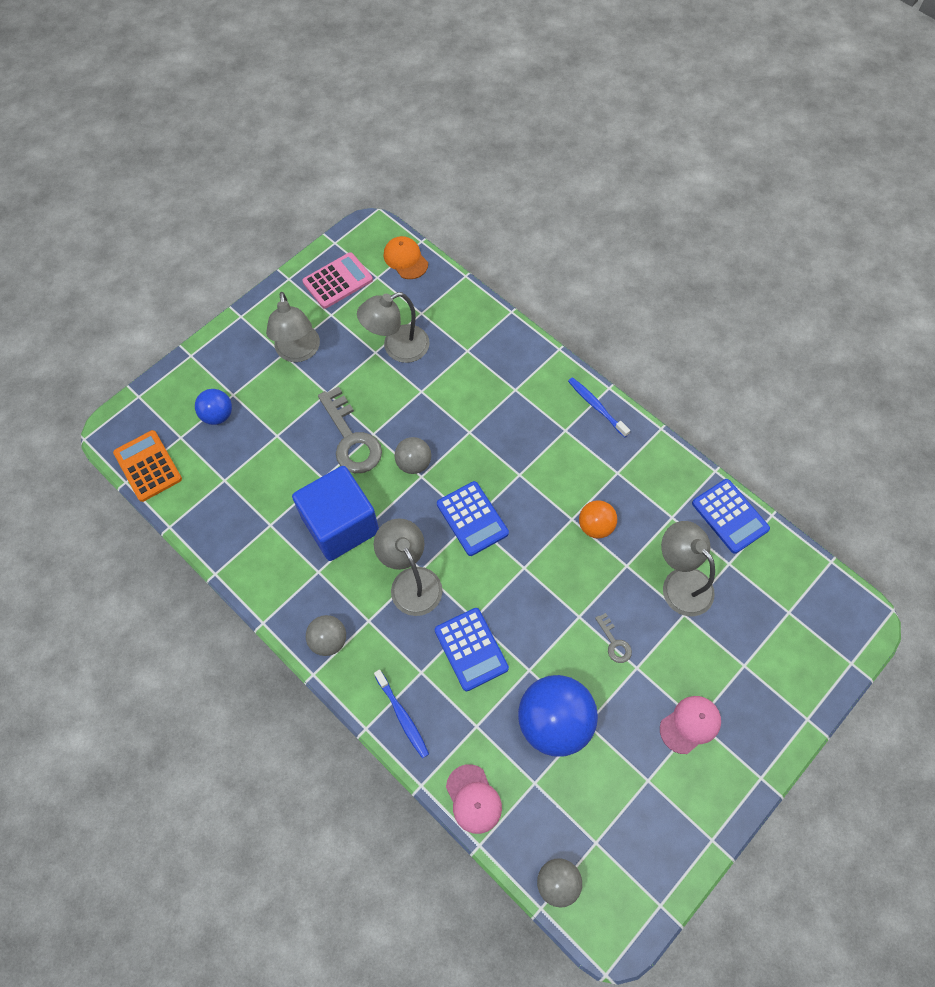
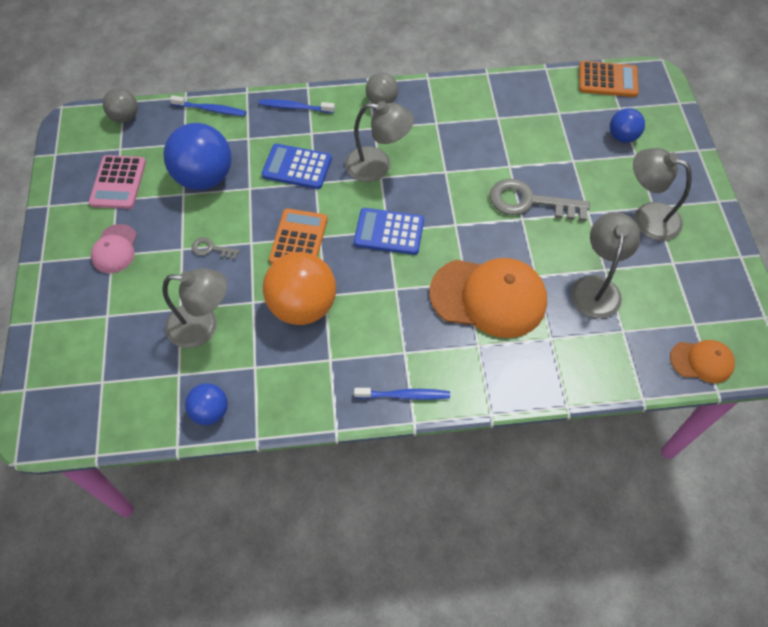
camera: 130 degrees right, 5 degrees down
blue cube [292,466,379,561] -> none
pink calculator [302,252,373,309] -> pink calculator moved to [89,155,146,209]
grey ball [394,437,431,474] -> none
pink cap [446,764,502,834] -> blue toothbrush [170,95,246,116]
orange ball [579,500,617,539] -> orange ball [263,252,336,325], size x1.86
blue calculator [692,479,770,554] -> blue ball [185,383,228,425]
none -> orange calculator [269,209,328,264]
none -> orange cap [429,258,547,338]

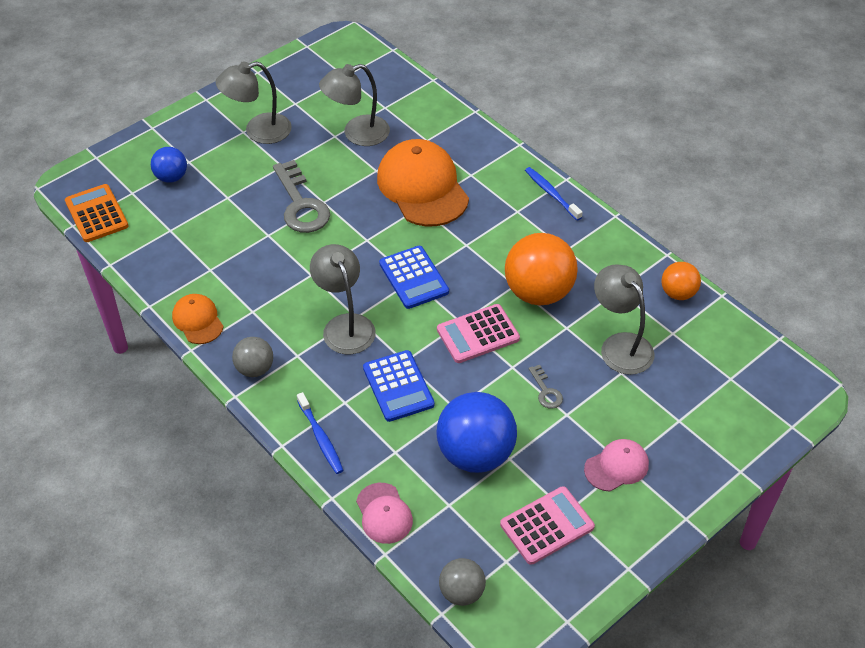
camera: 125 degrees left, 10 degrees down
blue toothbrush [170,95,246,116] -> pink cap [356,483,413,544]
blue ball [185,383,228,425] -> orange ball [661,262,701,300]
orange calculator [269,209,328,264] -> pink calculator [437,304,520,363]
grey lamp [633,148,692,241] -> grey lamp turned 75 degrees clockwise [216,61,292,144]
orange cap [670,340,735,383] -> orange cap moved to [172,294,224,344]

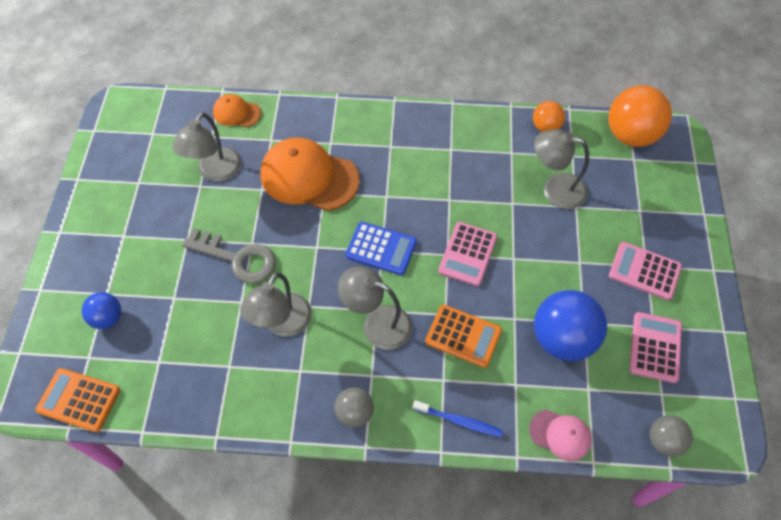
camera: 45 degrees left, 10 degrees up
orange cap [172,294,224,344] -> orange cap moved to [213,94,261,127]
grey lamp [216,61,292,144] -> grey lamp moved to [240,273,312,337]
blue calculator [363,350,434,422] -> orange calculator [425,304,502,368]
orange ball [505,233,578,305] -> orange ball moved to [608,85,672,147]
blue toothbrush [525,167,583,221] -> none
grey key [529,365,563,409] -> none
pink cap [584,439,649,492] -> pink calculator [609,242,682,300]

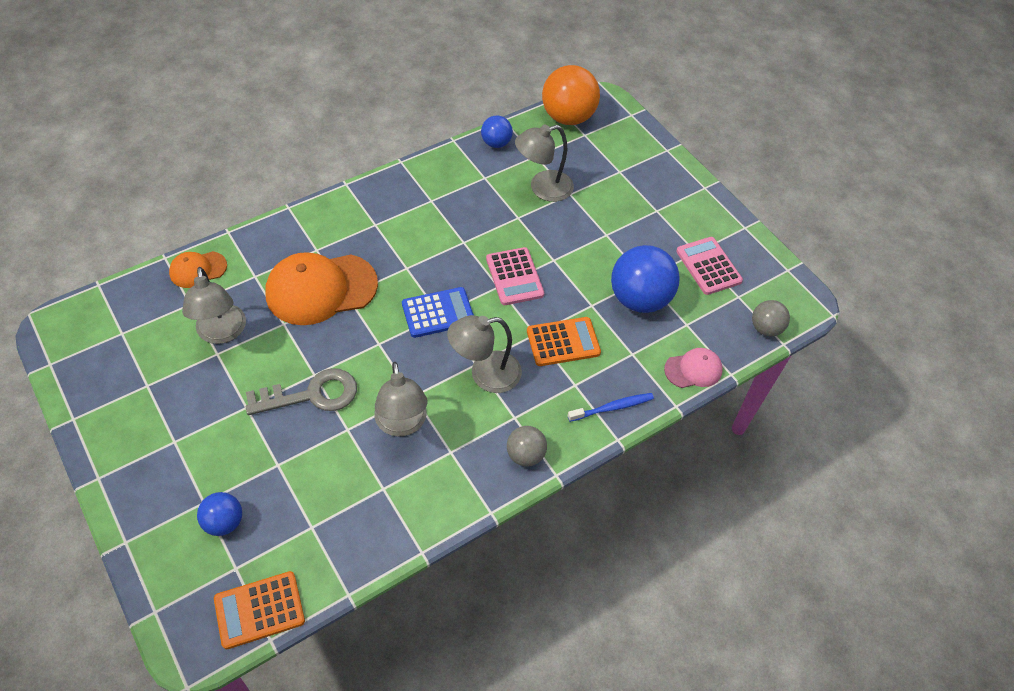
camera: 40 degrees left, 5 degrees down
orange ball [533,101,565,132] -> blue ball [481,116,513,148]
pink calculator [609,242,682,300] -> none

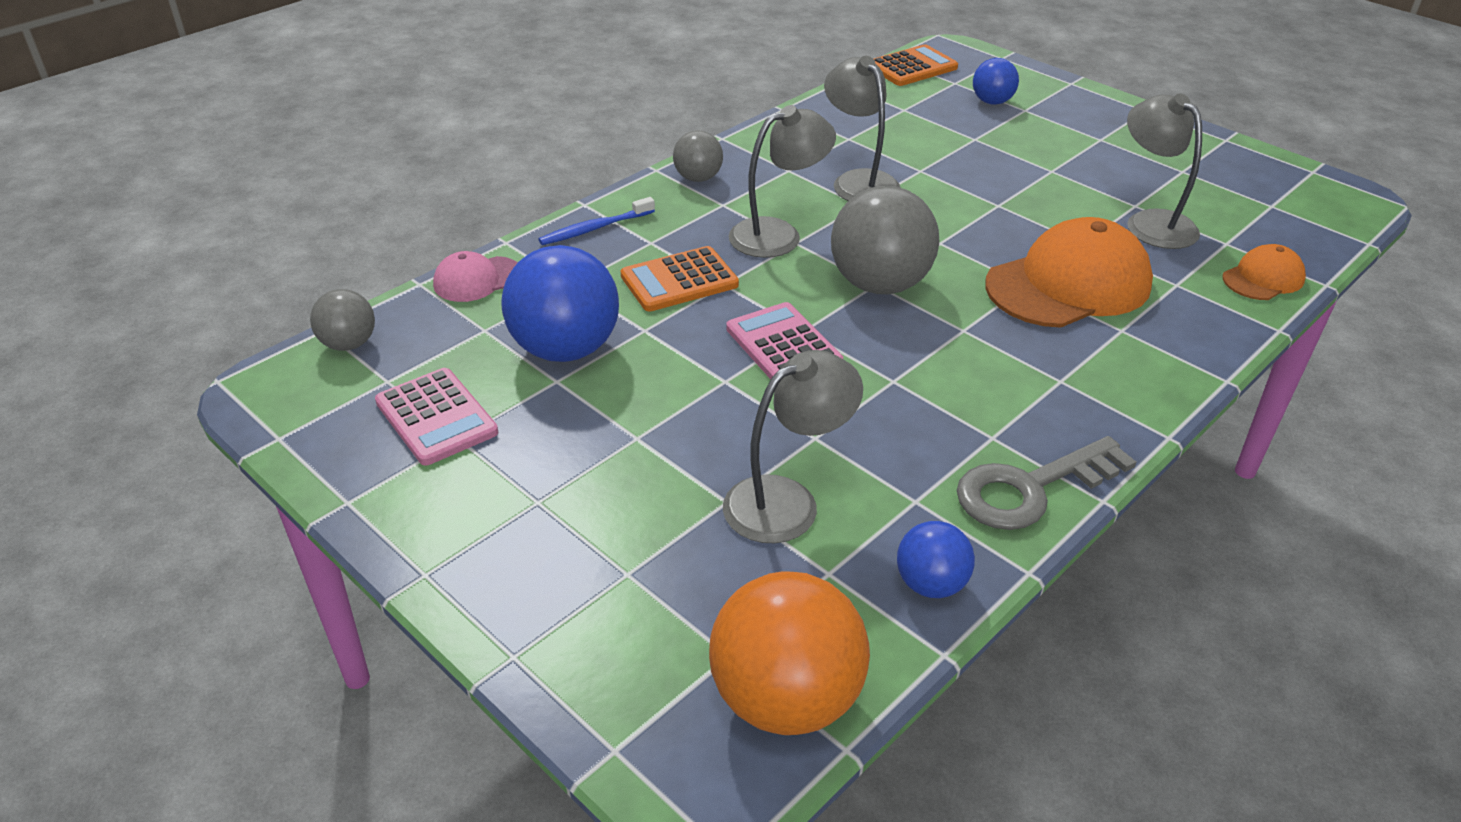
camera: 170 degrees right, 15 degrees down
grey key [246,368,357,415] -> grey key moved to [957,436,1136,530]
blue calculator [402,287,474,338] -> grey ball [831,186,939,294]

